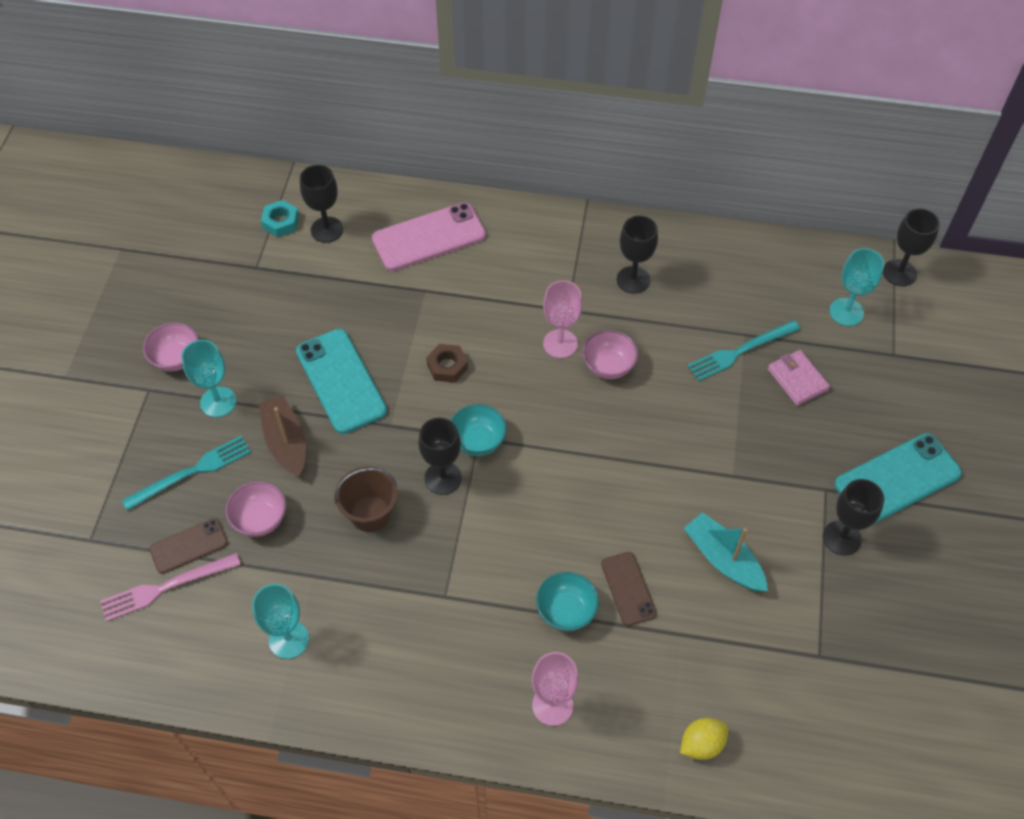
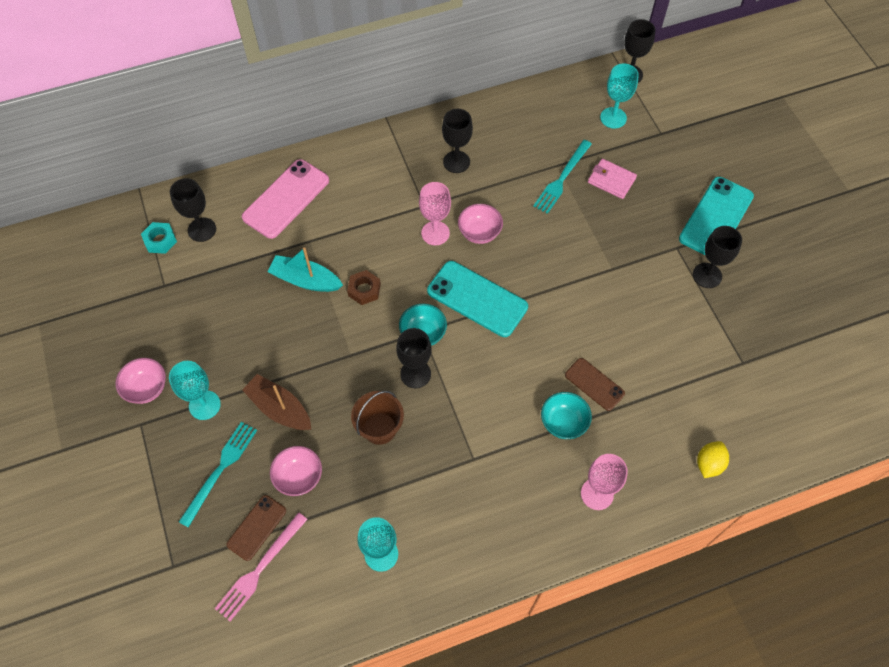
camera: 30 degrees left, 5 degrees up
turquoise phone [296,329,387,434] -> turquoise phone moved to [427,261,528,337]
turquoise boat [684,512,768,591] -> turquoise boat moved to [268,247,343,292]

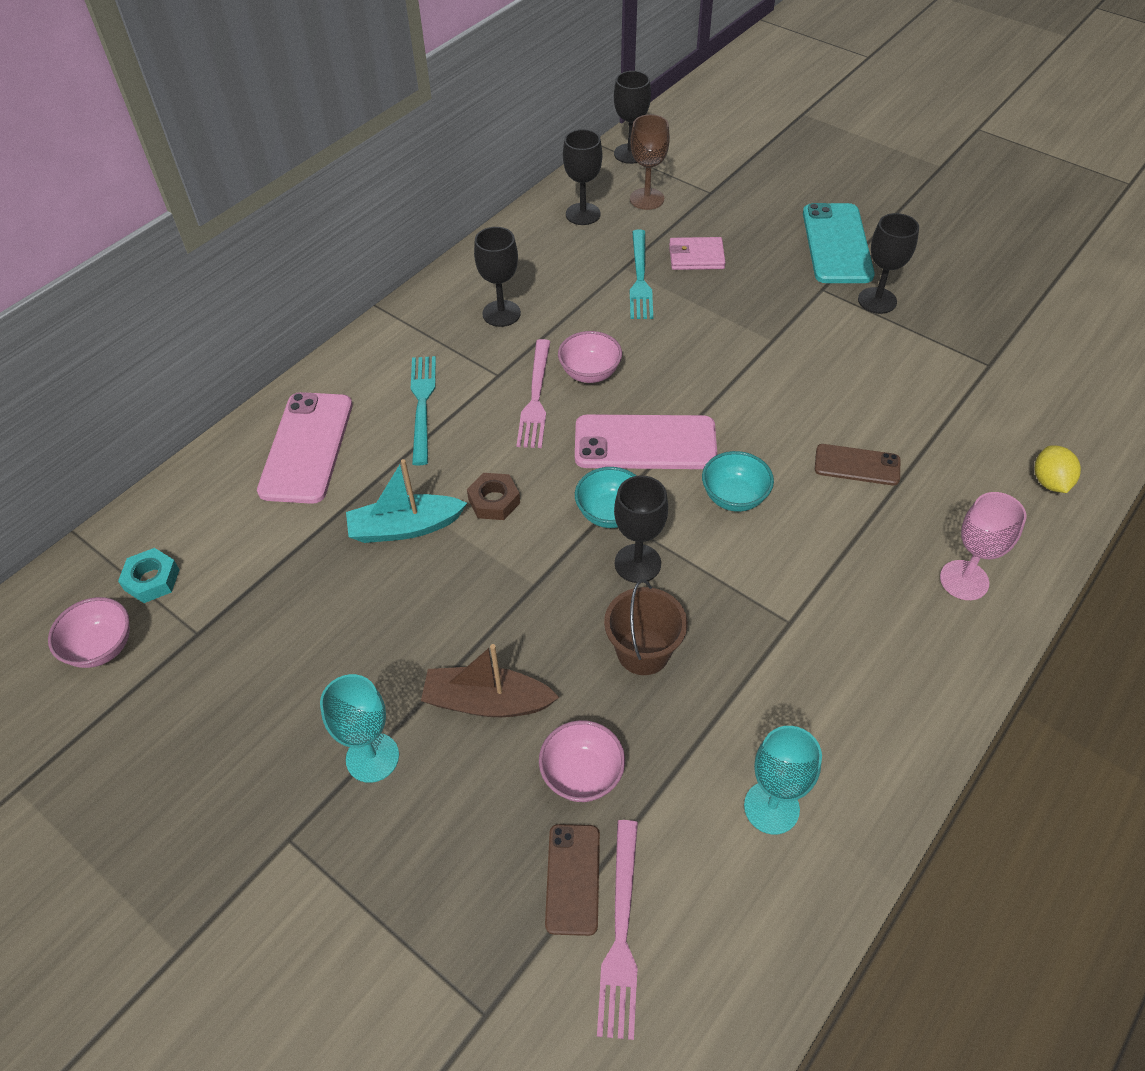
camera: 30 degrees left, 10 degrees down
pink bowl [115,358,166,404] -> pink bowl moved to [48,597,130,668]
black goblet [170,178,216,242] -> black goblet moved to [563,129,602,225]
turquoise fork [179,422,257,528] -> turquoise fork moved to [411,356,436,465]
pink goblet [419,182,451,245] -> pink fork [516,339,550,448]
turquoise phone [427,261,528,337] -> pink phone [575,414,717,469]
turquoise bowl [541,392,592,439] -> turquoise bowl moved to [702,451,774,512]
turquoise goblet [600,63,639,128] -> brown goblet [630,114,670,210]

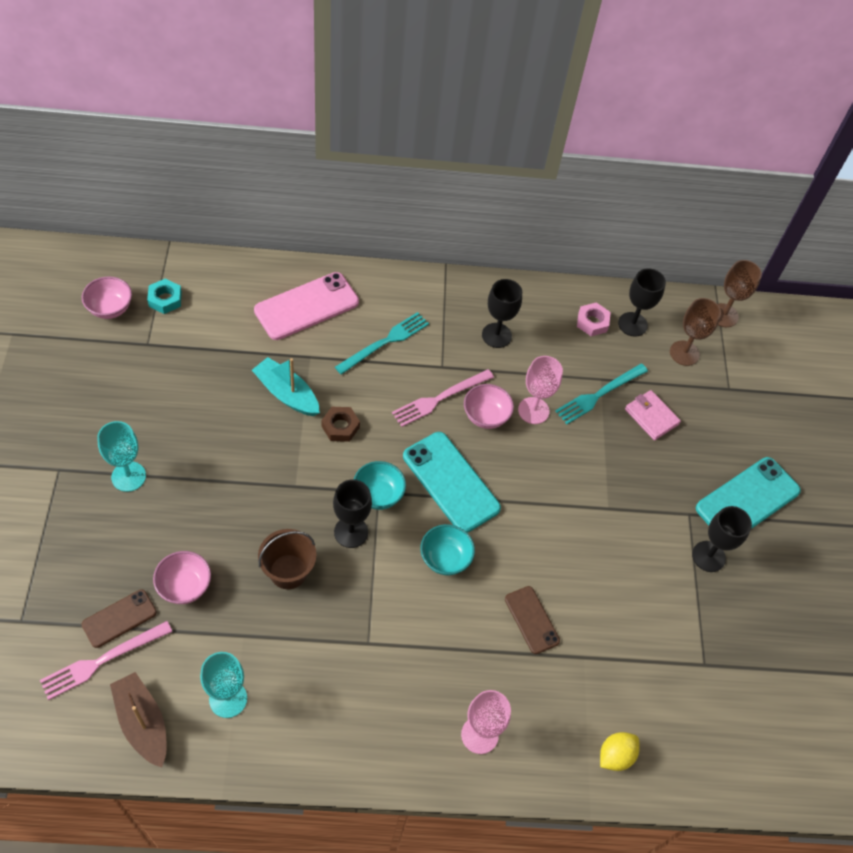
camera: 45 degrees right, 5 degrees up
brown boat [421,644,559,717] -> brown boat moved to [110,672,167,768]
pink phone [575,414,717,469] -> turquoise phone [403,432,501,533]
black goblet [614,71,651,164] -> brown goblet [718,260,762,327]
none -> pink goblet [518,356,563,424]
none -> pink nut [577,303,611,336]

